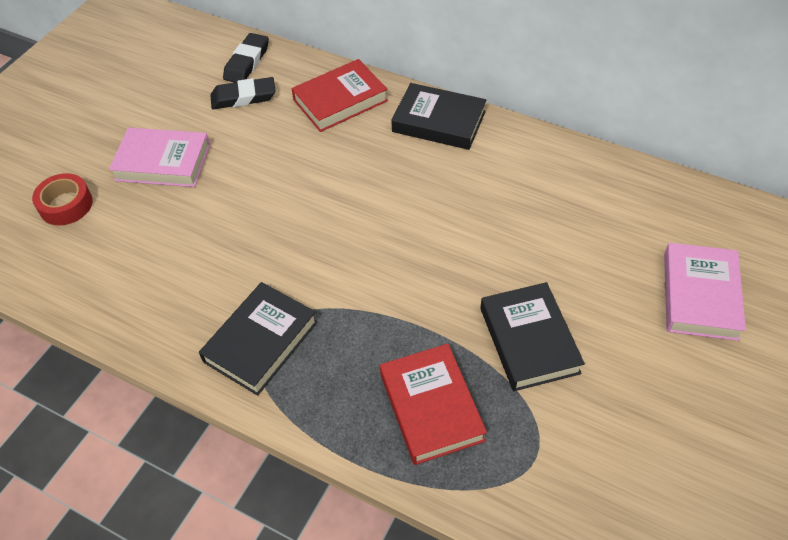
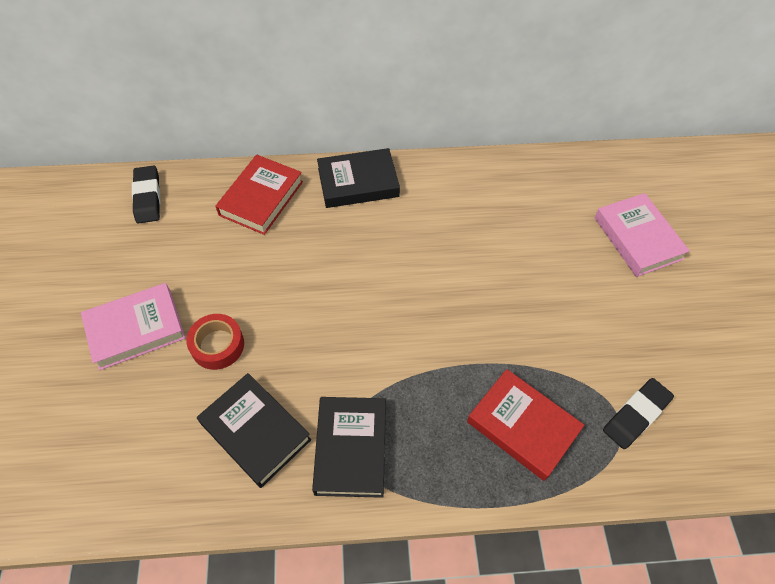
camera: 35 degrees left, 5 degrees up
red tape [32,173,93,225] -> red tape moved to [186,314,244,370]
black eraser [210,77,276,109] -> black eraser moved to [603,378,674,449]
black book [480,282,585,391] -> black book moved to [197,373,311,488]

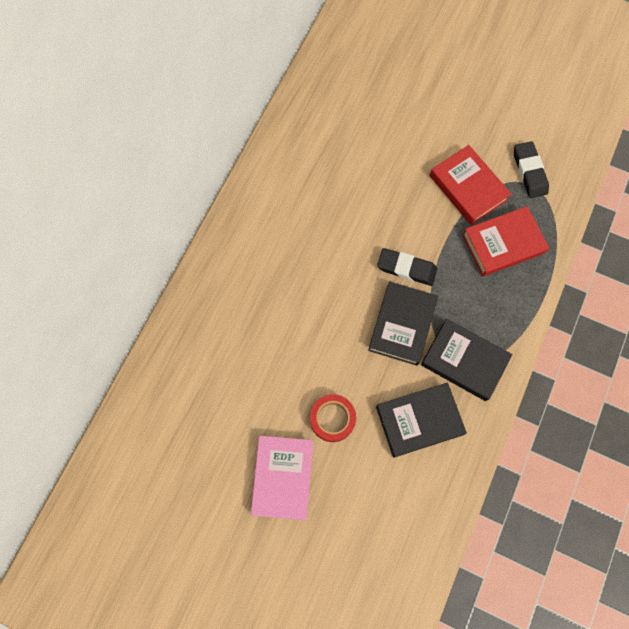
camera: 60 degrees left, 15 degrees up
black eraser [132,166,160,224] -> black eraser moved to [377,248,437,286]
red book [215,155,303,235] -> red book moved to [429,145,512,225]
black book [317,148,400,208] -> black book moved to [368,281,438,366]
pink book [594,193,690,277] -> none

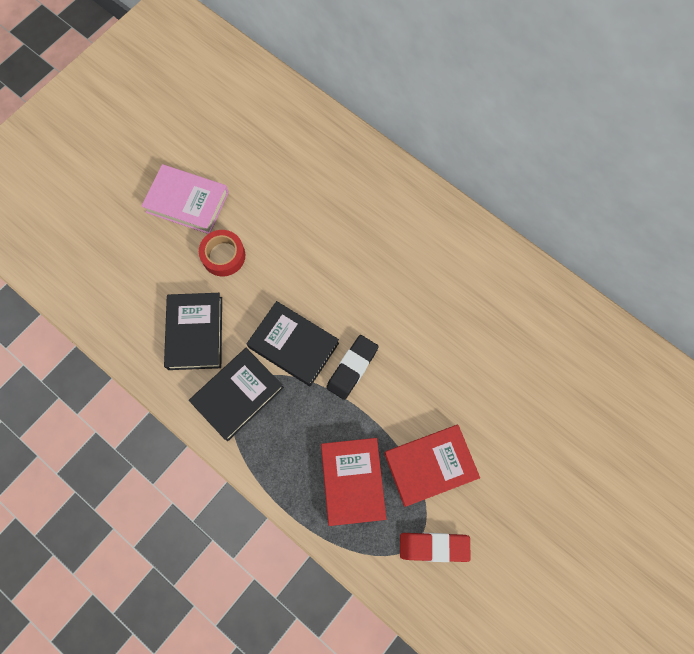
camera: 105 degrees right, 0 degrees up
black eraser [514,141,549,198] -> red eraser [400,533,471,562]

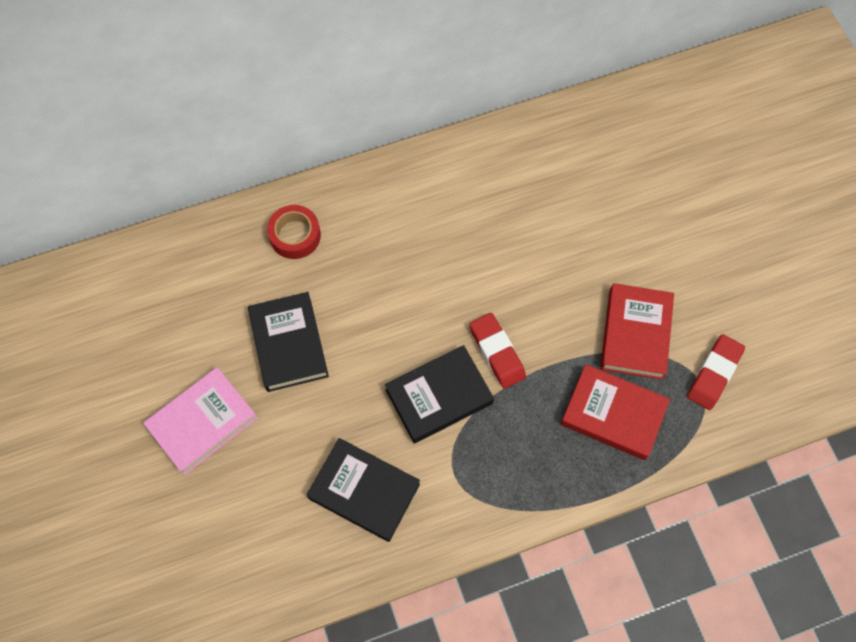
camera: 60 degrees left, 5 degrees down
black book [189,348,284,441] -> black book moved to [248,292,329,392]
red tape [199,230,245,276] -> red tape moved to [267,205,321,259]
black eraser [326,335,379,400] -> red eraser [470,313,526,389]

